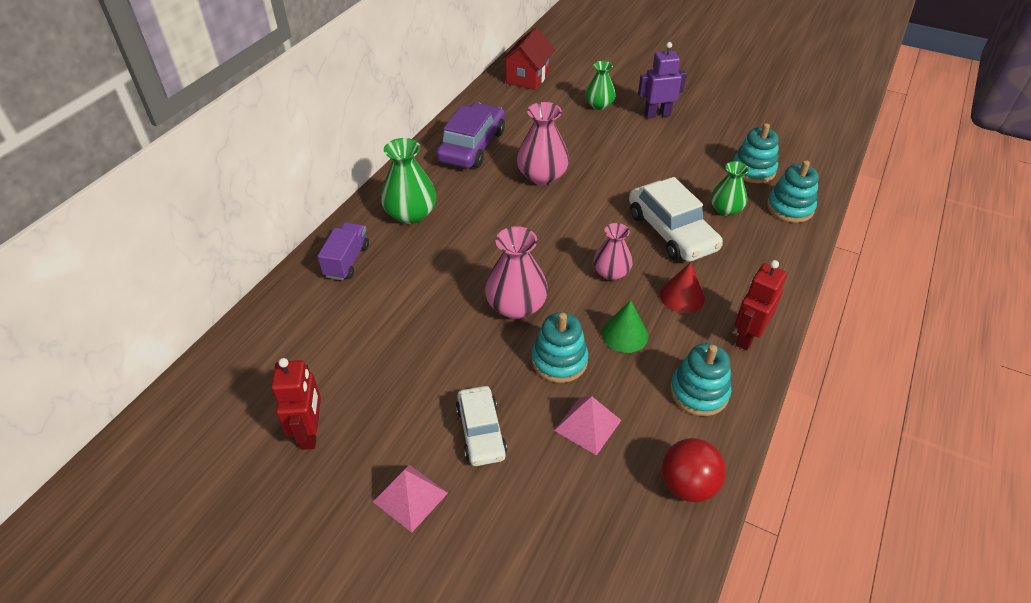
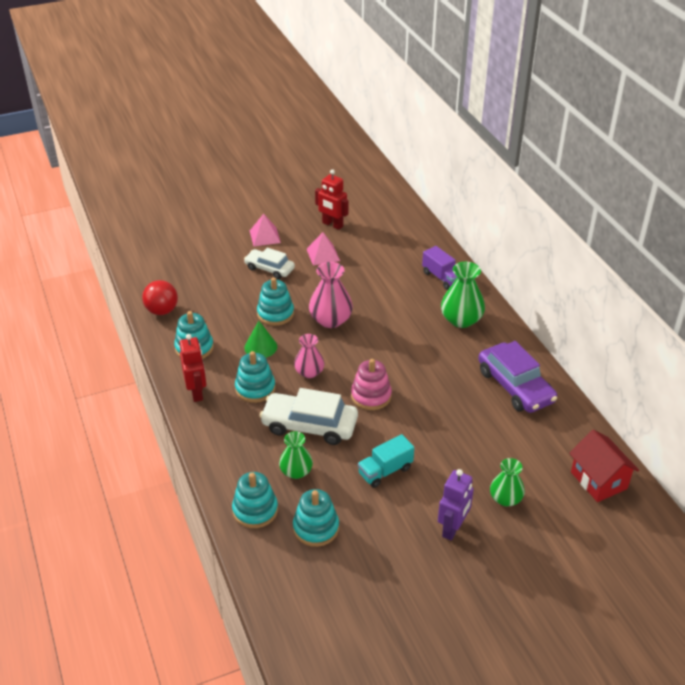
camera: 130 degrees right, 5 degrees down
pink vase [517,102,569,185] -> none
pink pyramid [554,396,621,455] -> pink pyramid moved to [307,232,340,266]
red cone [660,262,705,313] -> turquoise stacking toy [235,351,276,403]
none -> pink stacking toy [351,359,392,410]
none -> turquoise truck [358,434,414,488]

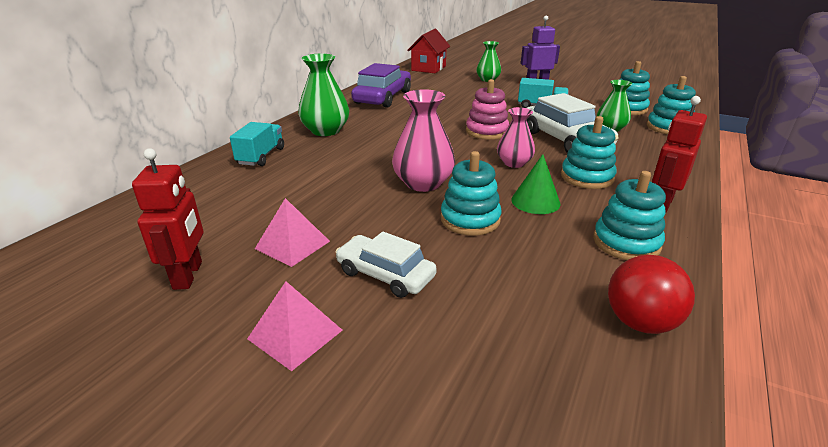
camera: 130 degrees left, 10 degrees down
white car [244,248,295,279] -> white car turned 135 degrees clockwise [335,232,437,298]
purple truck [422,246,457,290] -> turquoise truck [230,122,284,166]

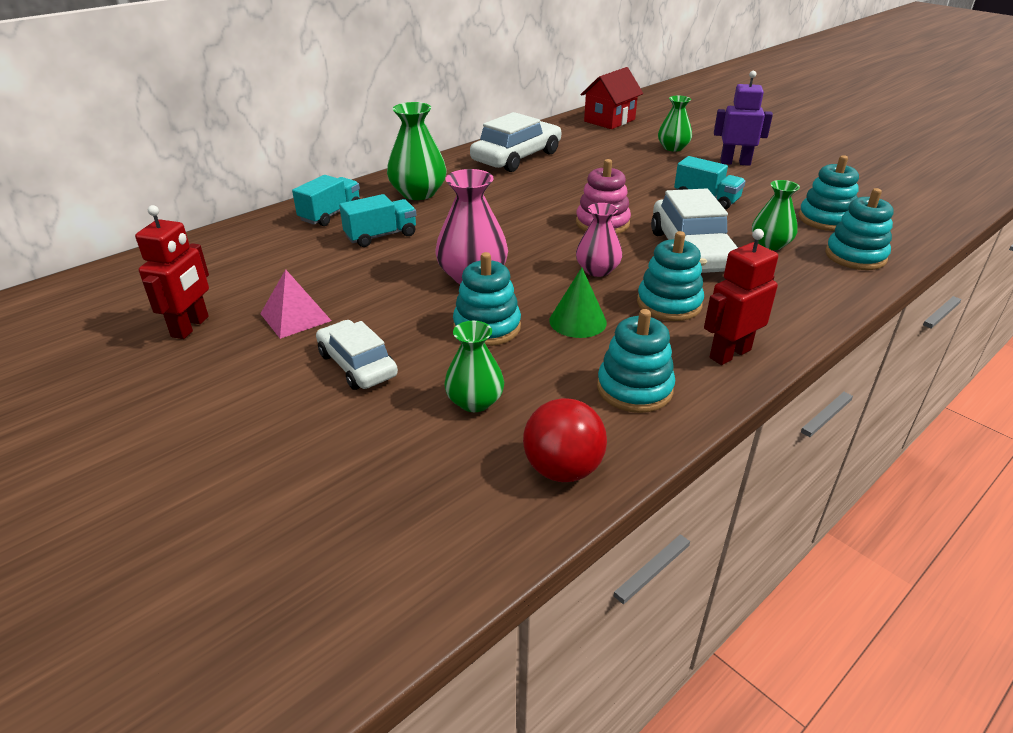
camera: 20 degrees right, 5 degrees up
pink pyramid [247,282,343,371] -> none
purple car [351,63,411,108] -> white car [470,112,561,172]
none -> turquoise truck [339,194,416,247]
none -> green vase [444,321,504,412]

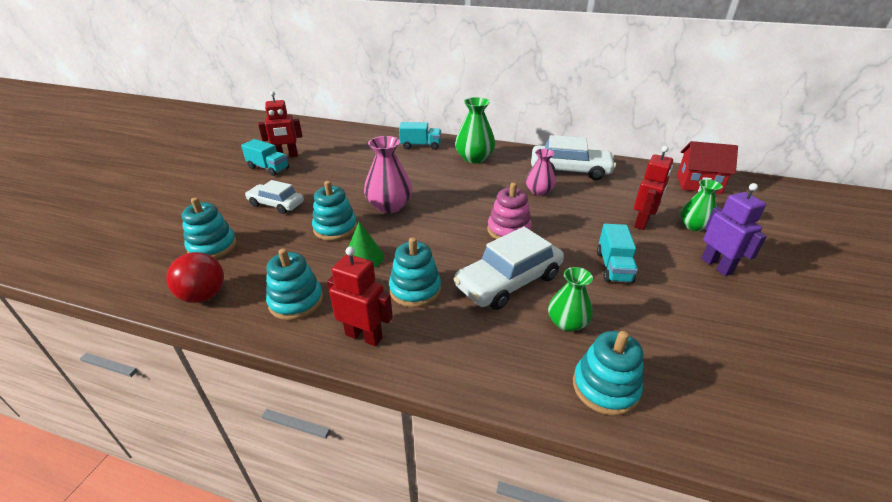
camera: 60 degrees right, 0 degrees up
pink pyramid [260,269,332,339] -> none
white car [316,320,398,390] -> white car turned 90 degrees counterclockwise [245,180,304,214]
turquoise truck [339,194,416,247] -> turquoise truck moved to [241,139,289,176]
green vase [444,321,504,412] -> none
pink vase [576,203,622,277] -> pink vase moved to [526,149,556,196]
turquoise stacking toy [799,155,859,231] -> turquoise stacking toy moved to [182,198,237,259]
none -> red robot [634,146,673,230]

